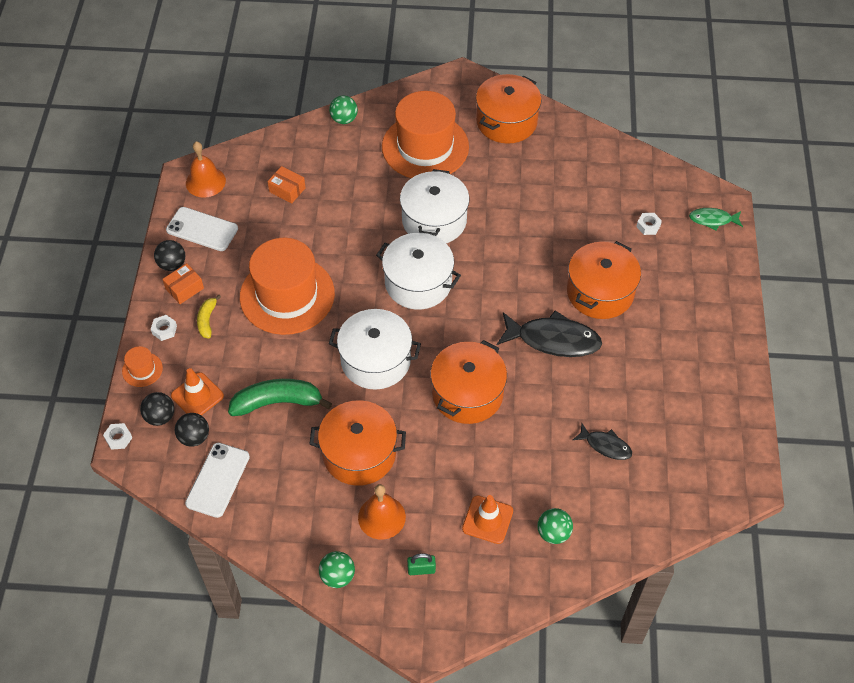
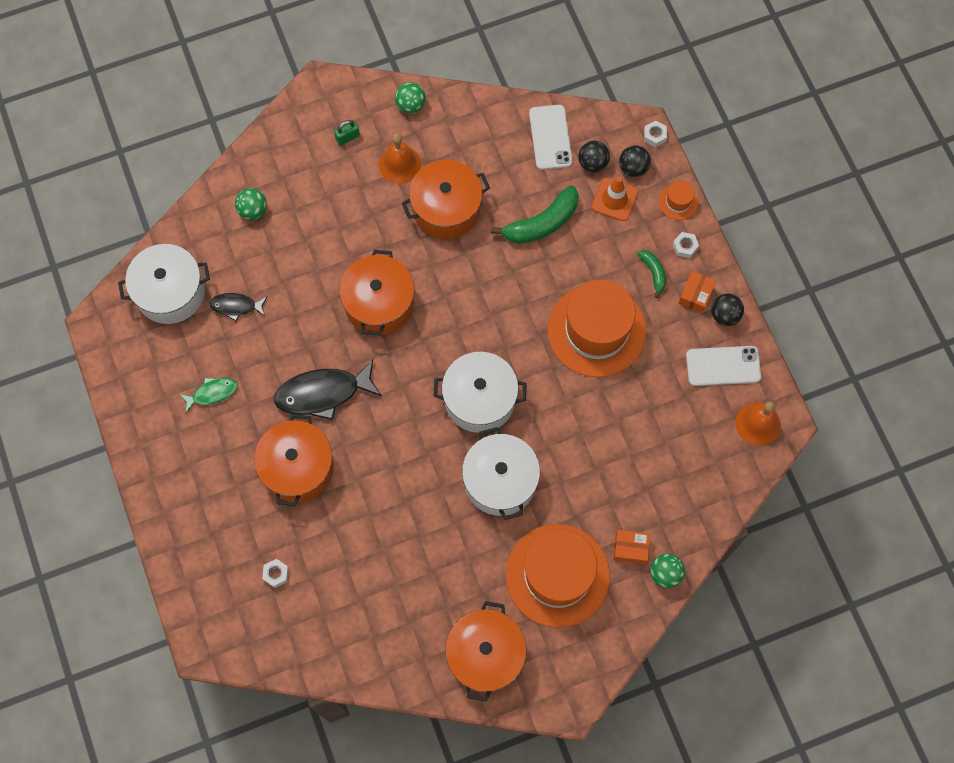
camera: 155 degrees right, 15 degrees up
yellow banana [197,295,221,338] -> green banana [638,250,666,298]
orange box [267,166,306,203] -> orange box moved to [613,530,650,564]
white pot [329,309,421,390] -> white pot moved to [118,244,210,324]
orange traffic cone [462,495,513,544] -> none
green fish [689,208,743,231] -> green fish moved to [179,378,238,413]

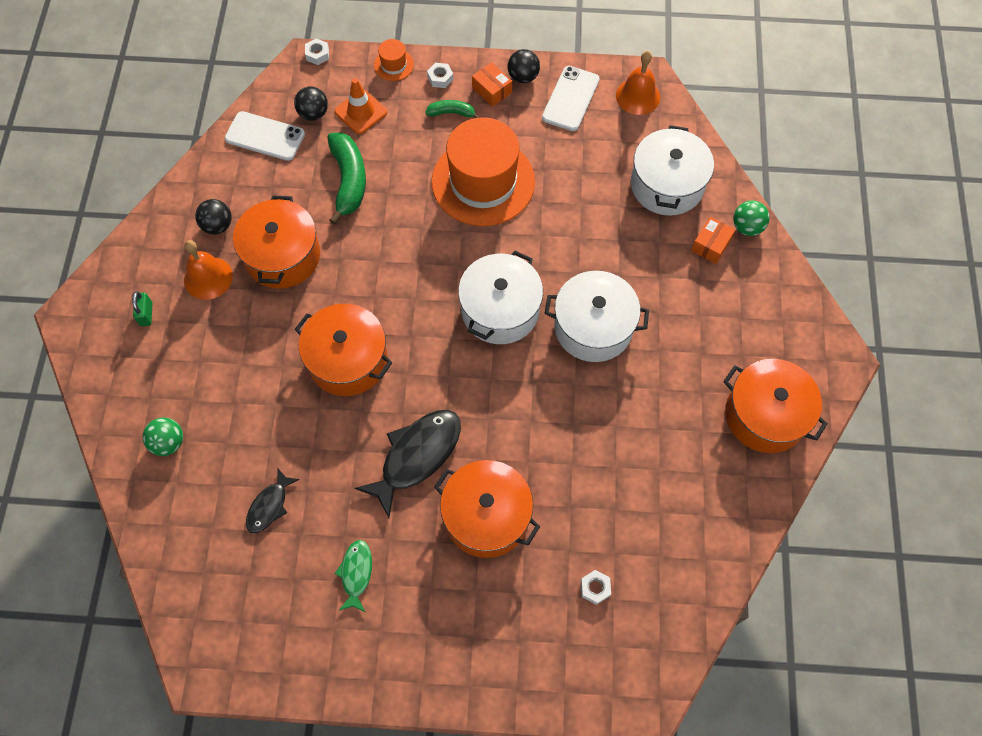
camera: 65 degrees left, 5 degrees down
white pot [118,244,210,324] -> white pot moved to [631,125,714,216]
black fish [274,360,382,420] -> black fish turned 150 degrees counterclockwise [354,410,461,518]
green ball [395,82,426,114] -> none
orange hat [506,524,610,628] -> none
black ball [619,145,651,177] -> black ball moved to [195,199,232,234]

